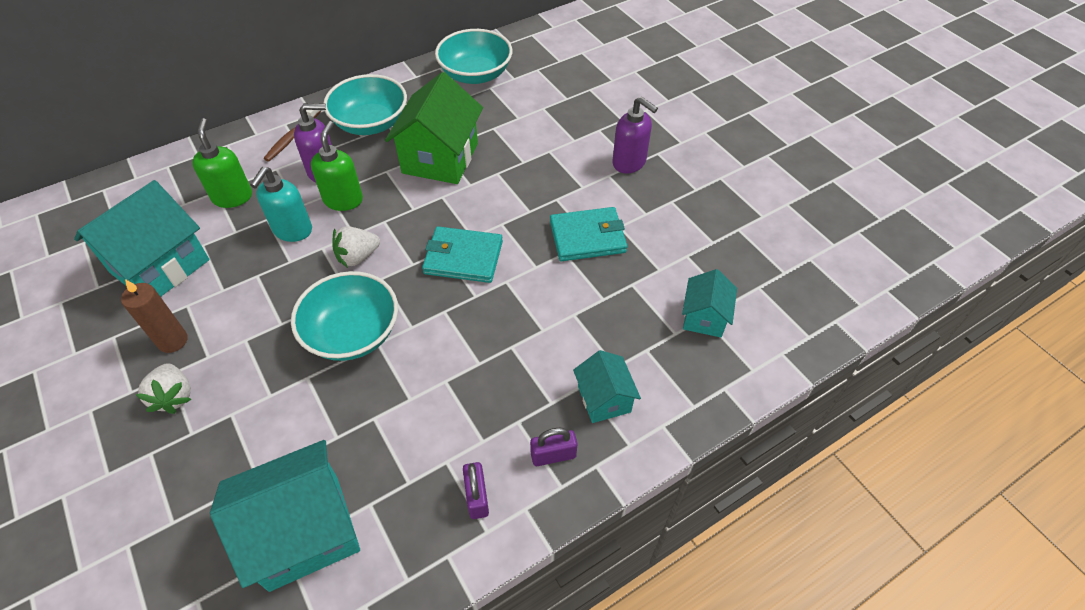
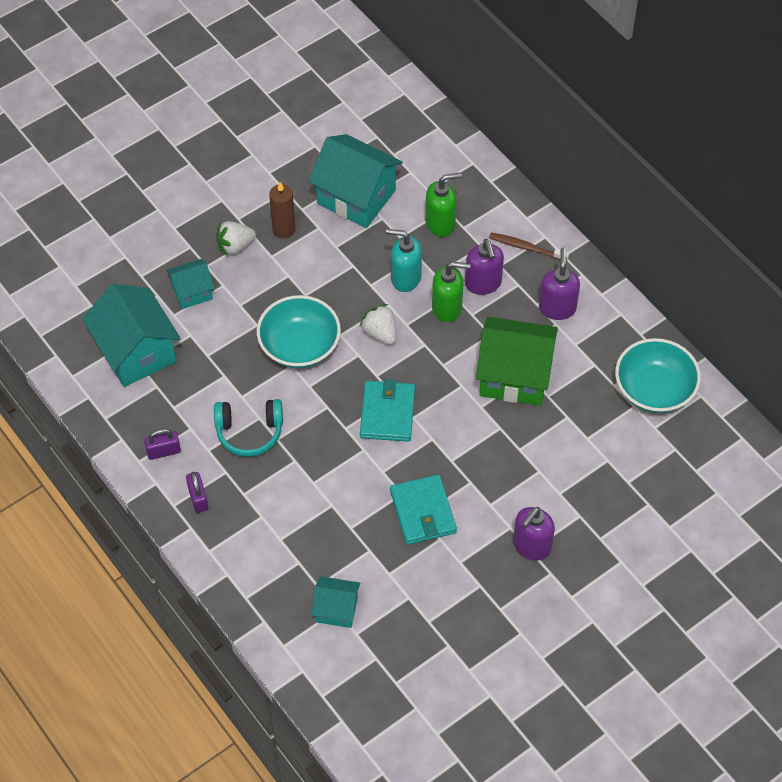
camera: 85 degrees right, 5 degrees up
turquoise bowl [324,74,407,135] -> purple soap dispenser [539,248,580,320]
turquoise house [573,350,641,423] -> turquoise house moved to [166,259,215,309]
none -> turquoise headphones [214,399,283,457]

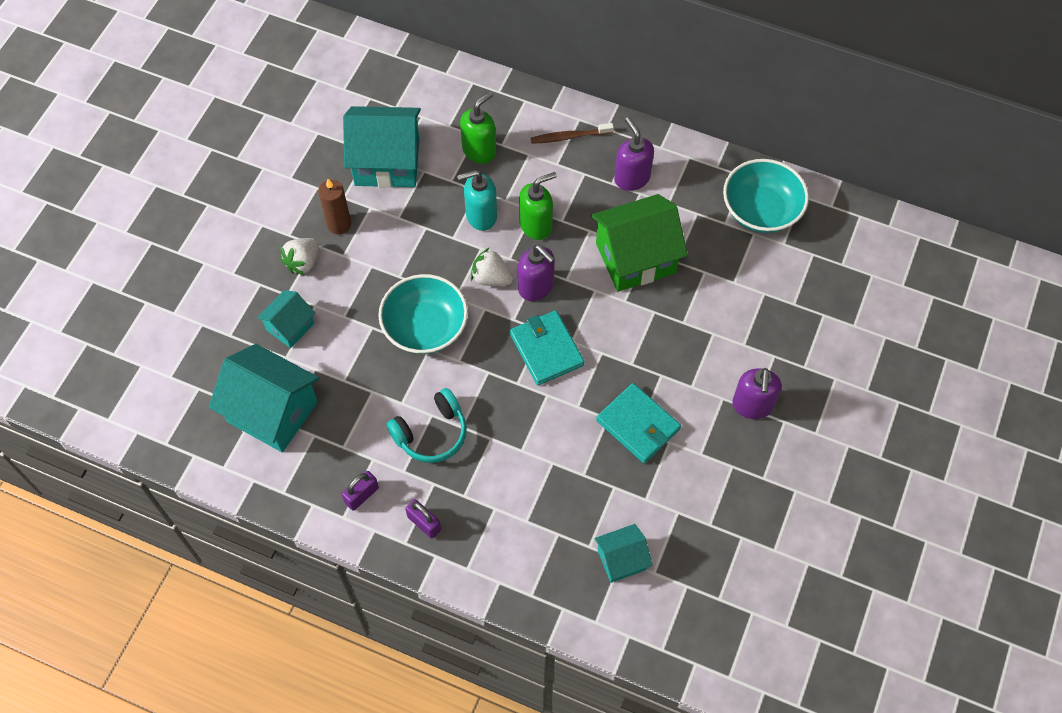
camera: 30 degrees left, 5 degrees up
purple soap dispenser [465,239,504,295] -> purple soap dispenser moved to [518,245,555,301]

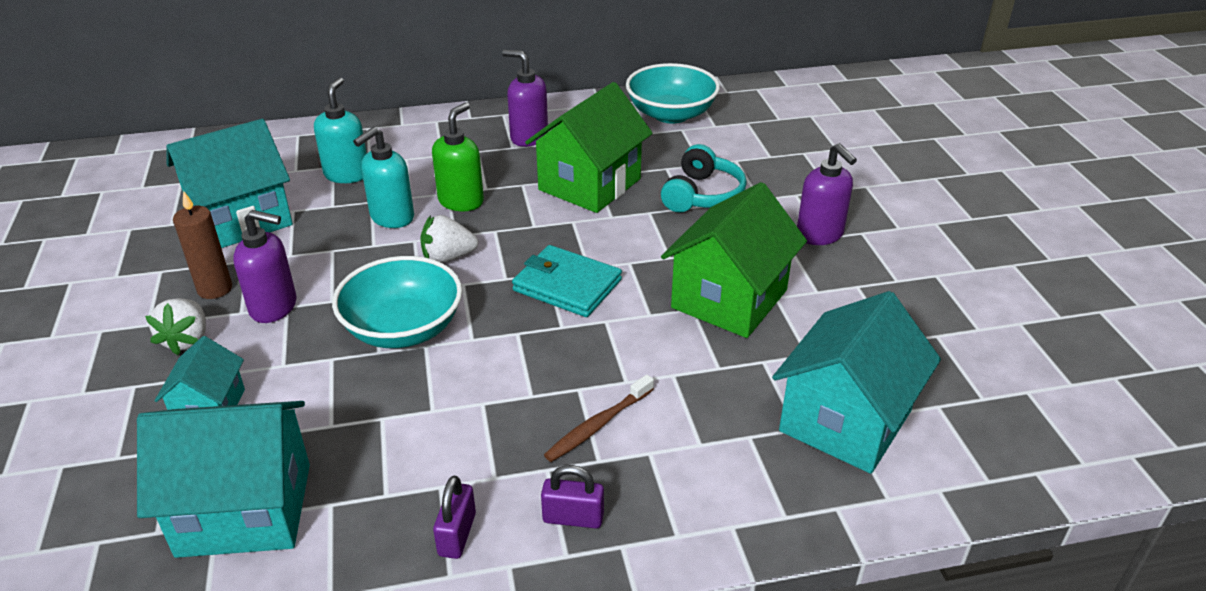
camera: 35 degrees left, 25 degrees down
turquoise headphones [386,388,467,463] -> turquoise headphones moved to [661,144,747,212]
green soap dispenser [460,91,496,164] -> turquoise soap dispenser [314,77,367,183]
purple soap dispenser [518,245,555,301] -> purple soap dispenser moved to [233,210,297,323]
brown toothbrush [531,123,614,144] -> brown toothbrush moved to [544,375,654,462]
turquoise house [595,524,653,583] -> turquoise house [772,291,941,474], size x1.84
turquoise wallet [596,383,681,463] -> green house [661,182,807,338]

